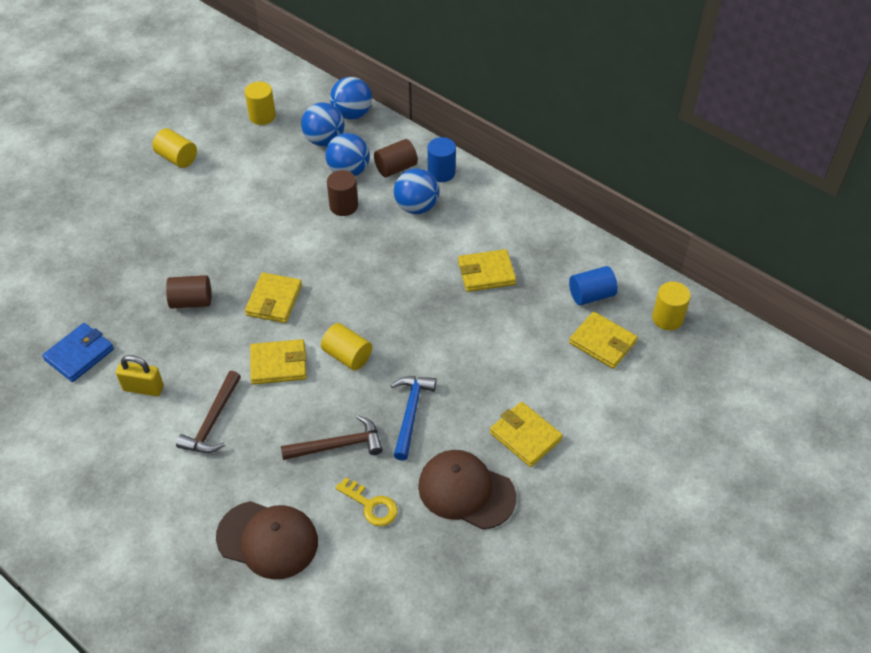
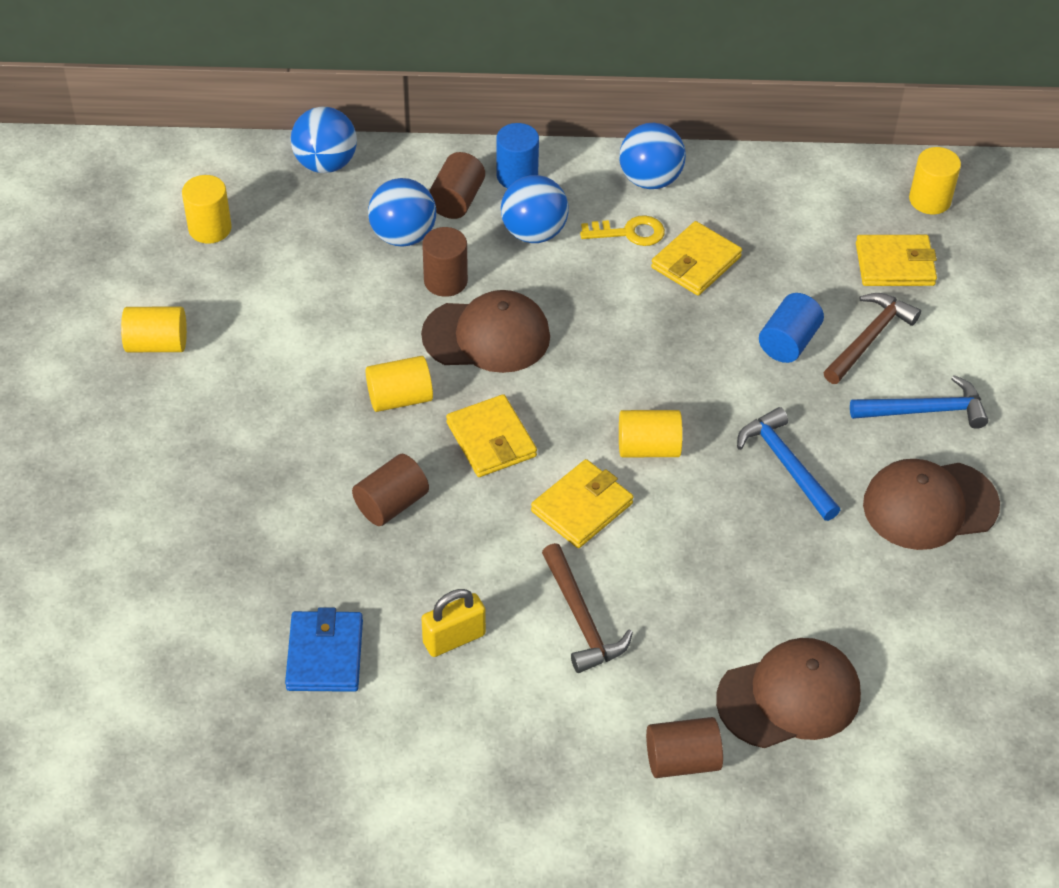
camera: 40 degrees left, 0 degrees up
brown hammer [281,415,383,460] -> brown hammer moved to [823,293,921,384]
blue ball [301,102,344,146] -> blue ball moved to [619,123,686,189]
yellow key [336,477,398,526] -> yellow key moved to [580,215,665,246]
yellow wallet [490,402,563,467] -> blue hammer [850,375,988,429]
blue cylinder [569,266,618,305] -> blue cylinder moved to [759,293,824,363]
none -> yellow cylinder [366,356,433,412]
none -> brown cap [421,290,550,373]
none -> brown cylinder [646,717,723,778]

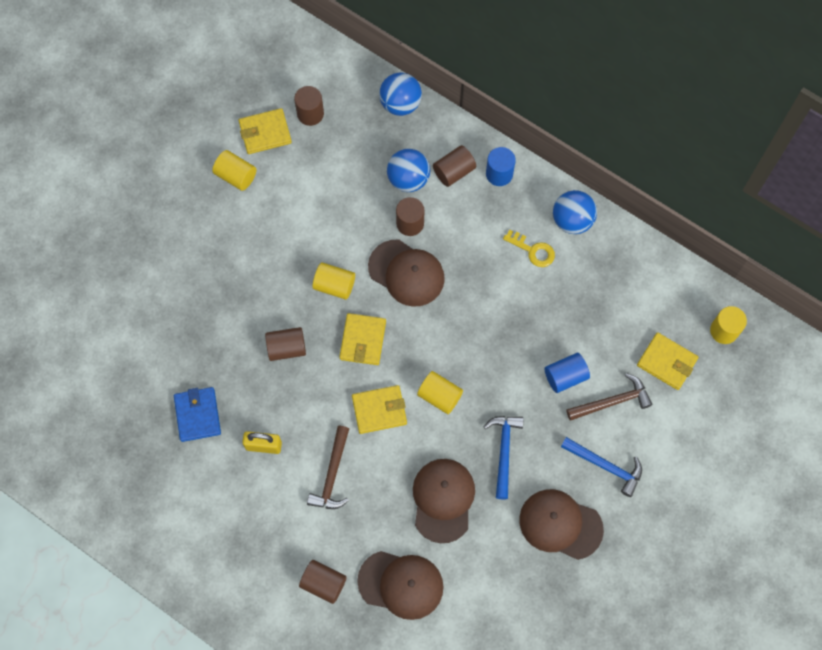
camera: 35 degrees right, 20 degrees up
yellow cylinder [182,175,232,244] -> brown cylinder [294,86,324,126]
blue wallet [285,607,363,692] -> blue wallet turned 45 degrees counterclockwise [174,387,221,442]
blue ball [501,175,569,243] -> none
yellow wallet [651,221,742,296] -> yellow wallet moved to [239,108,292,154]
none -> brown cap [413,459,475,543]

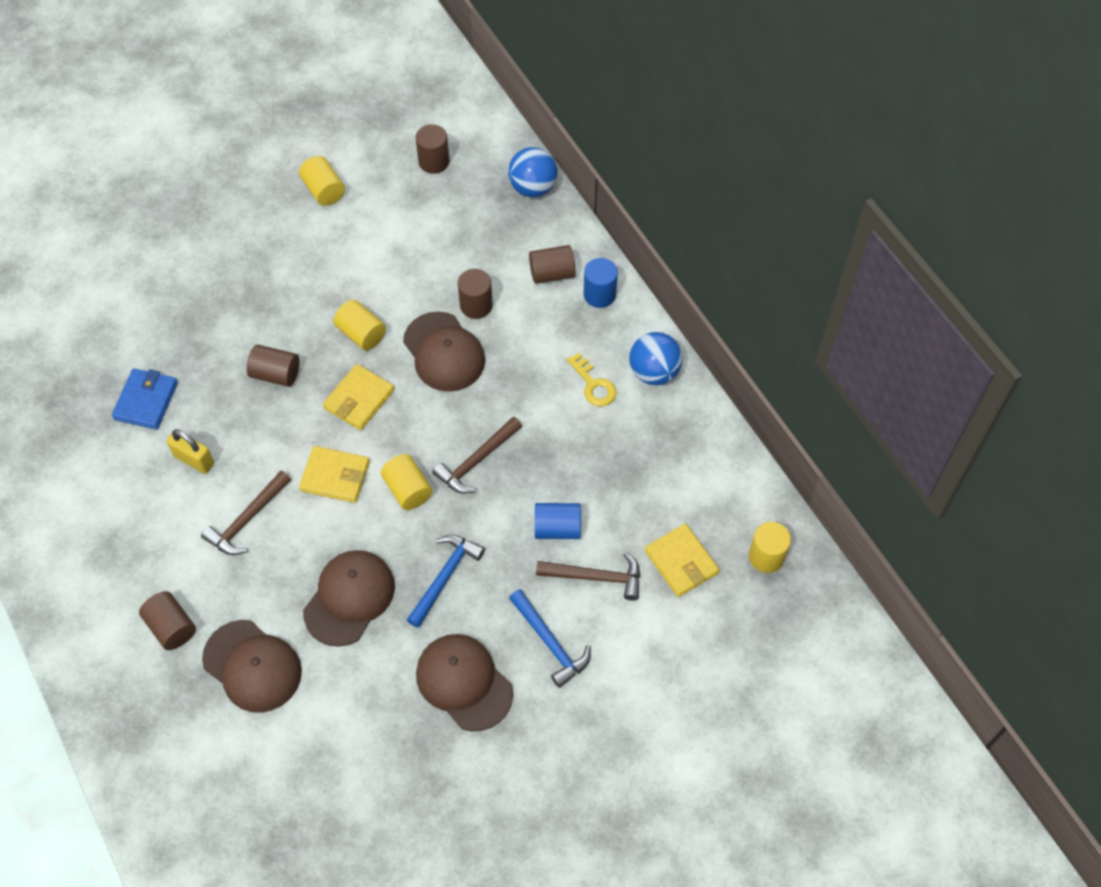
camera: 25 degrees right, 10 degrees down
yellow wallet [239,108,292,154] -> none
blue ball [387,149,430,192] -> none
none -> brown hammer [432,417,522,494]

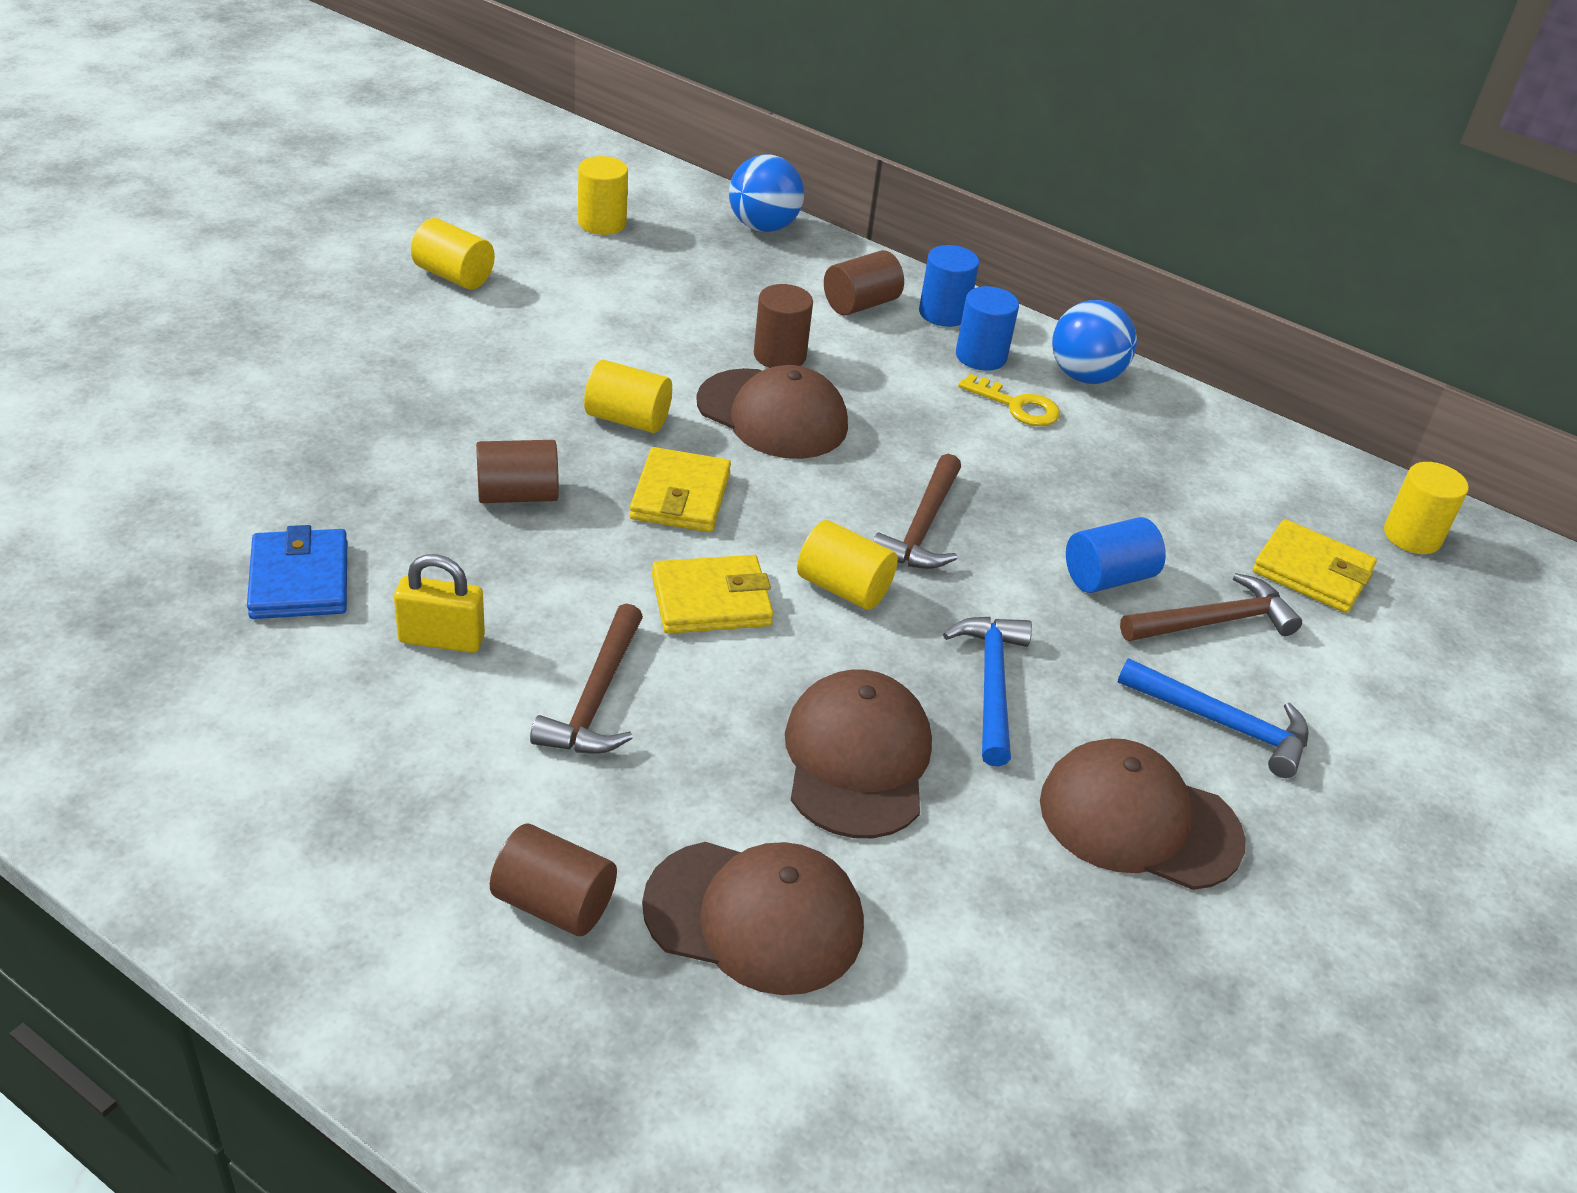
camera: 30 degrees left, 20 degrees down
brown cylinder [416,124,449,174] -> yellow cylinder [578,156,628,235]
none -> blue cylinder [956,286,1019,371]

